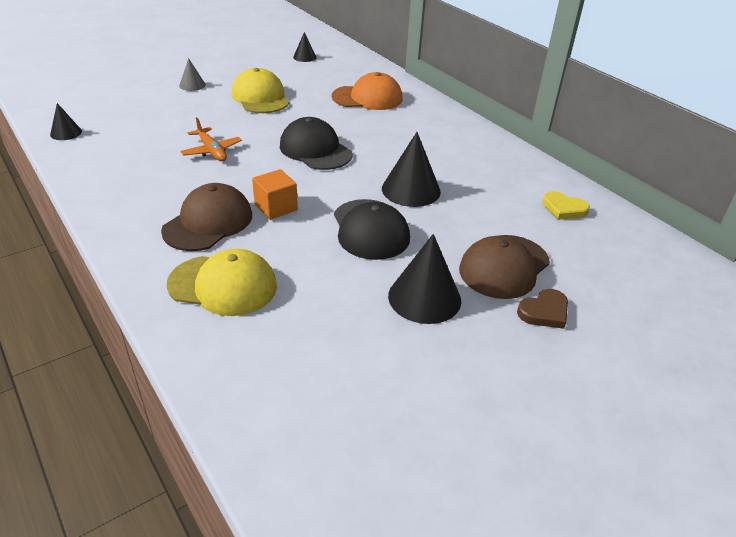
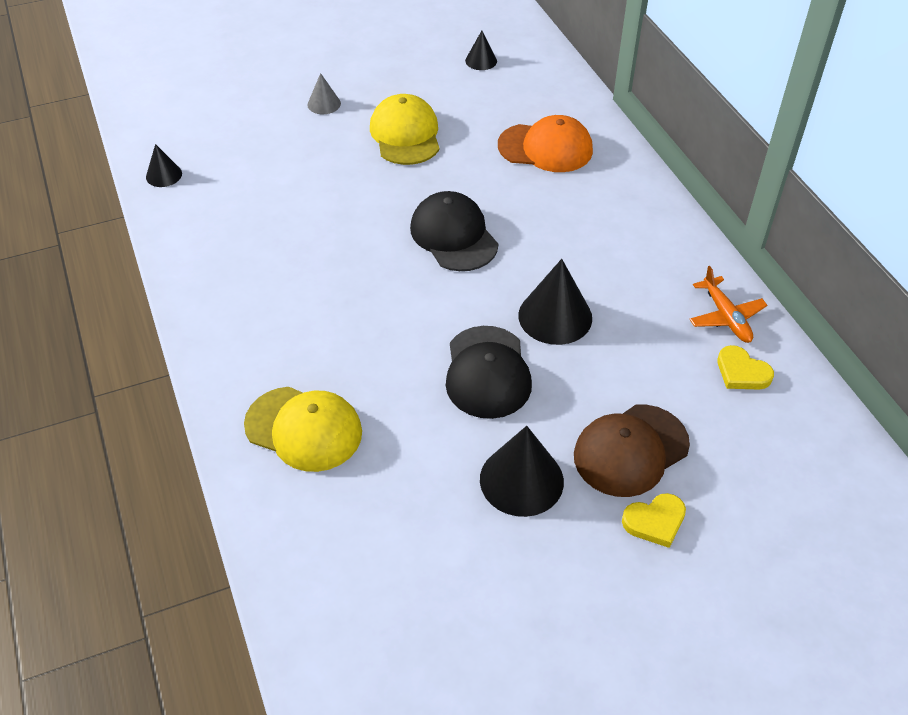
camera: 15 degrees right, 10 degrees up
brown cap [161,183,252,251] -> none
orange plane [180,117,242,161] -> orange plane moved to [689,266,767,343]
orange cube [252,169,298,220] -> none
brown heart [517,289,568,329] -> yellow heart [622,493,686,548]

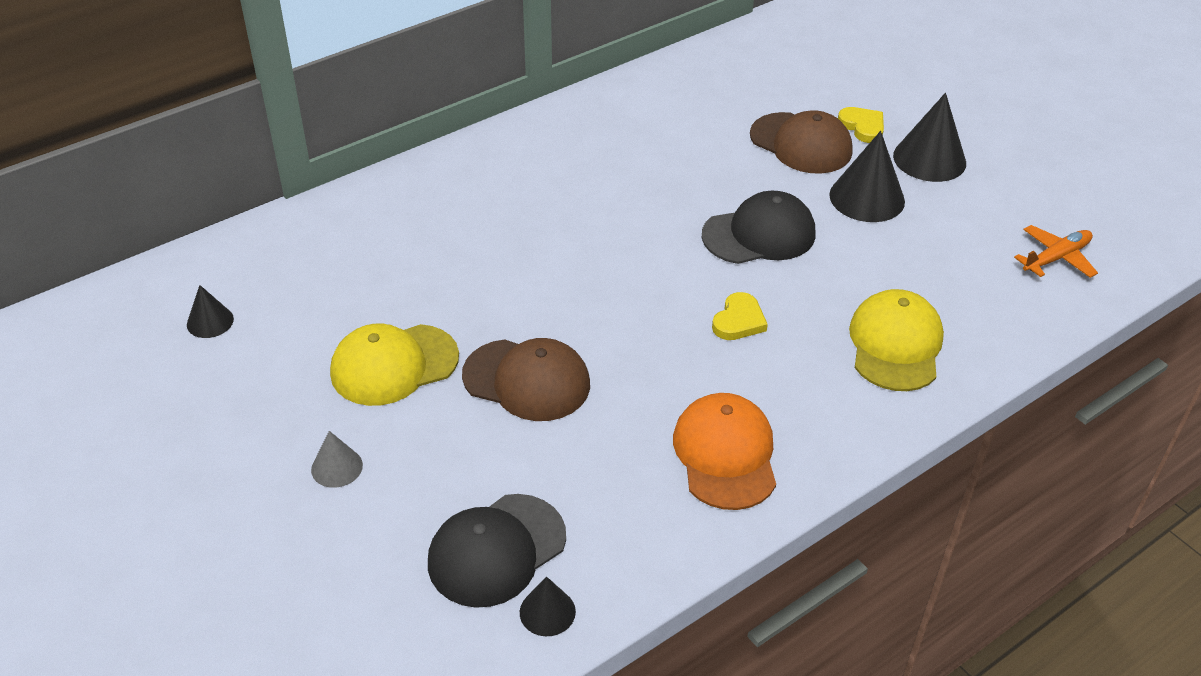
camera: 105 degrees left, 5 degrees down
black cap [410,191,498,271] -> black cap moved to [428,494,566,608]
orange cap [498,115,593,172] -> orange cap moved to [673,393,776,510]
black cone [518,259,592,345] -> black cone moved to [893,93,966,182]
orange plane [689,266,767,343] -> orange plane moved to [1014,225,1098,278]
yellow heart [718,345,774,390] -> yellow heart moved to [712,292,768,340]
none -> brown cap [462,338,590,421]

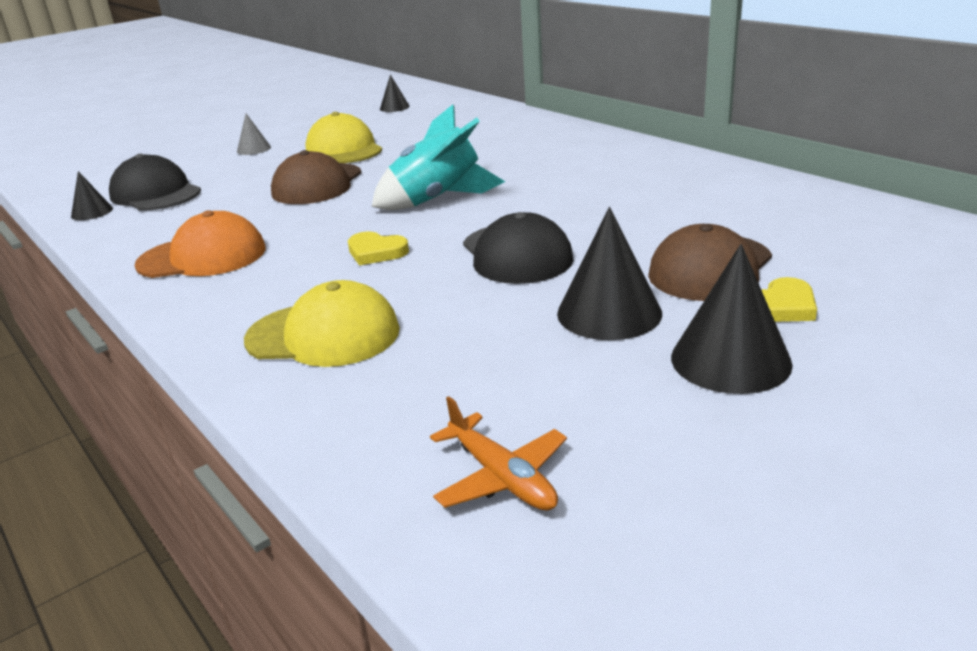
camera: 90 degrees right, 15 degrees down
none -> turquoise rocket [372,105,505,210]

